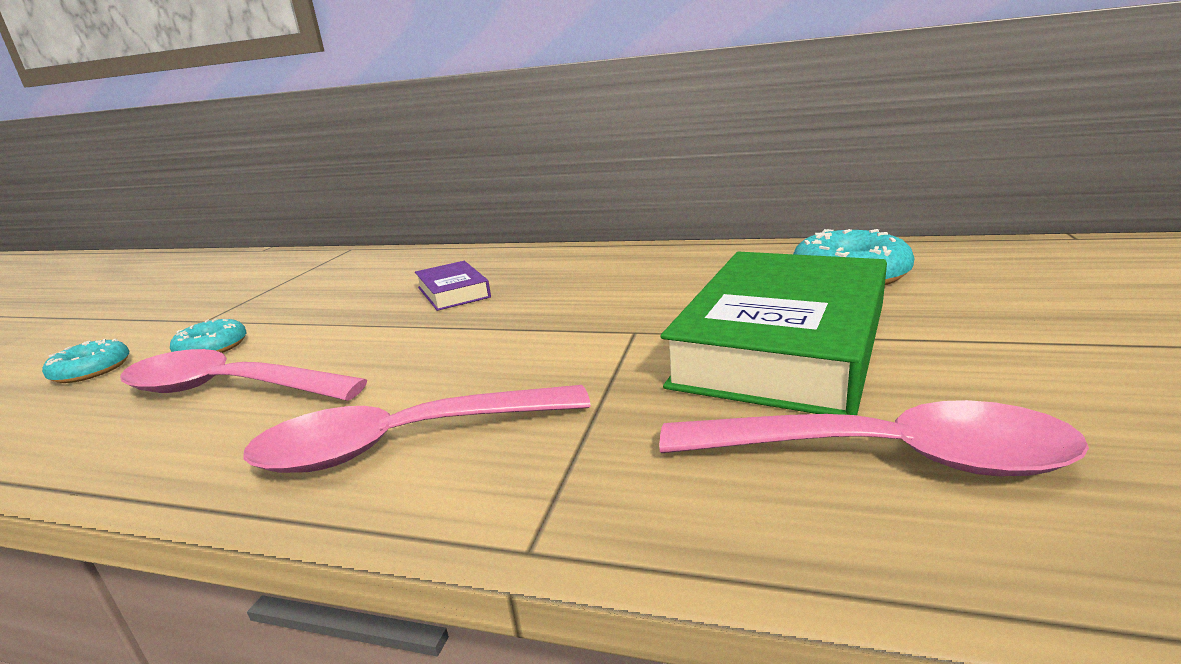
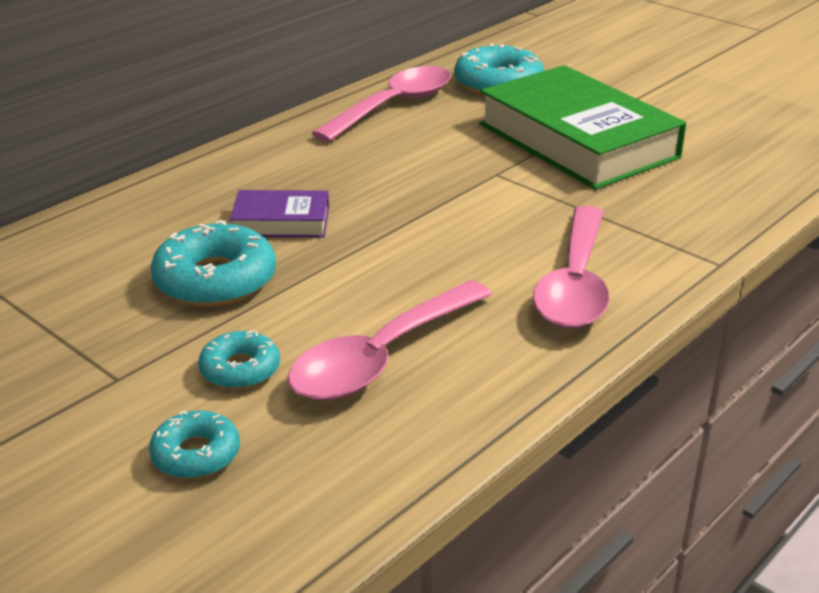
camera: 65 degrees left, 10 degrees up
pink spoon [659,400,1089,476] -> pink spoon moved to [312,66,451,142]
none -> turquoise donut [151,220,276,307]

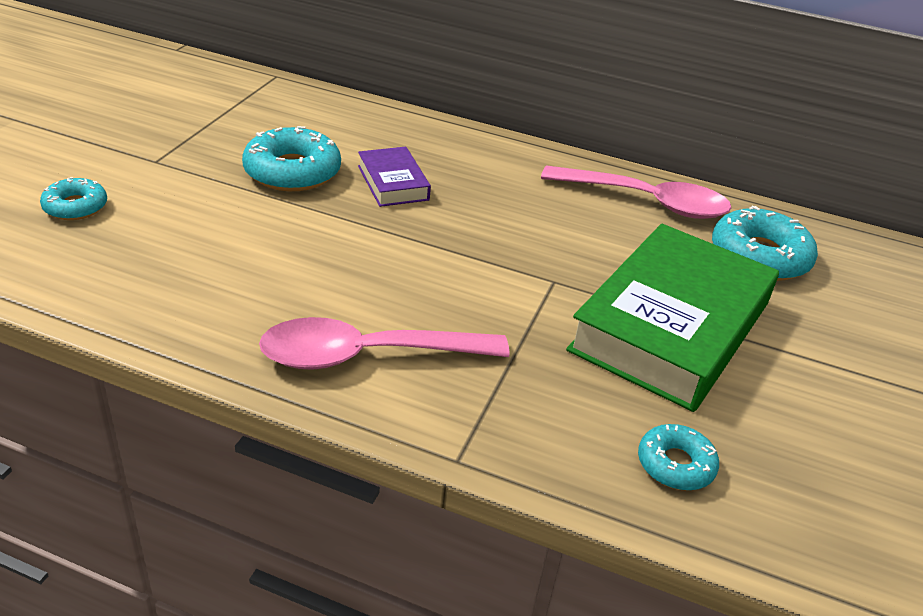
camera: 65 degrees right, 5 degrees up
turquoise donut [198,330,280,389] -> turquoise donut moved to [638,424,719,491]
pink spoon [288,280,492,400] -> none

